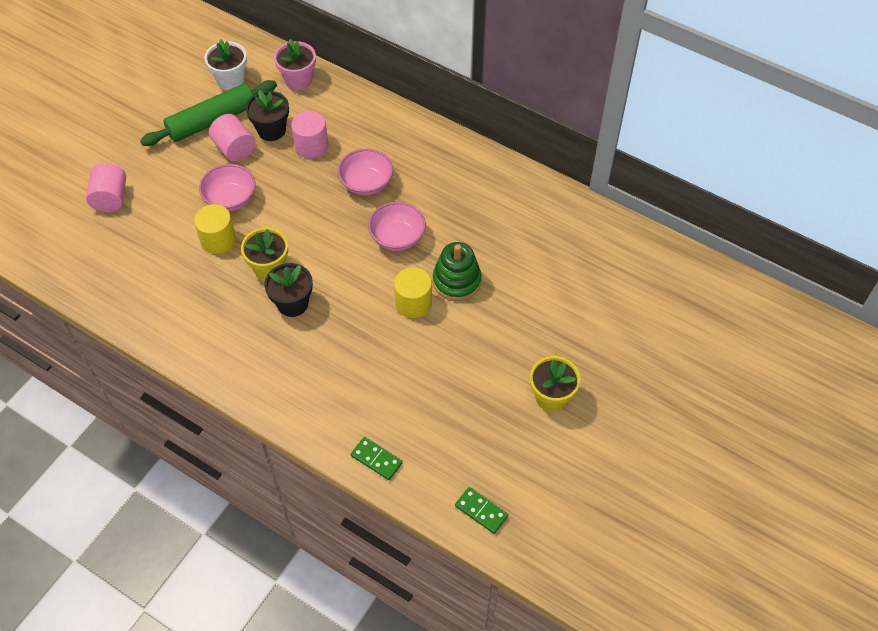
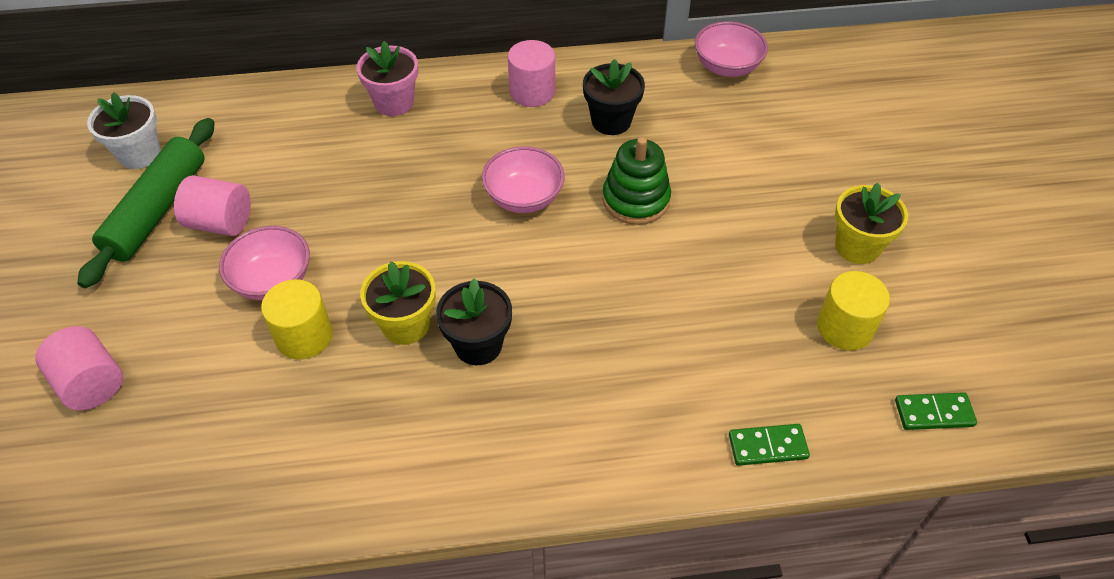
camera: 40 degrees left, 5 degrees down
black flower pot [246,90,289,141] -> black flower pot moved to [583,59,645,135]
pink flower pot [274,39,316,90] -> pink flower pot moved to [357,41,418,116]
pink cylinder [291,111,328,159] -> pink cylinder moved to [508,40,555,107]
pink bowl [338,149,393,196] -> pink bowl moved to [694,21,768,77]
yellow cylinder [394,267,432,318] -> yellow cylinder moved to [817,271,890,351]

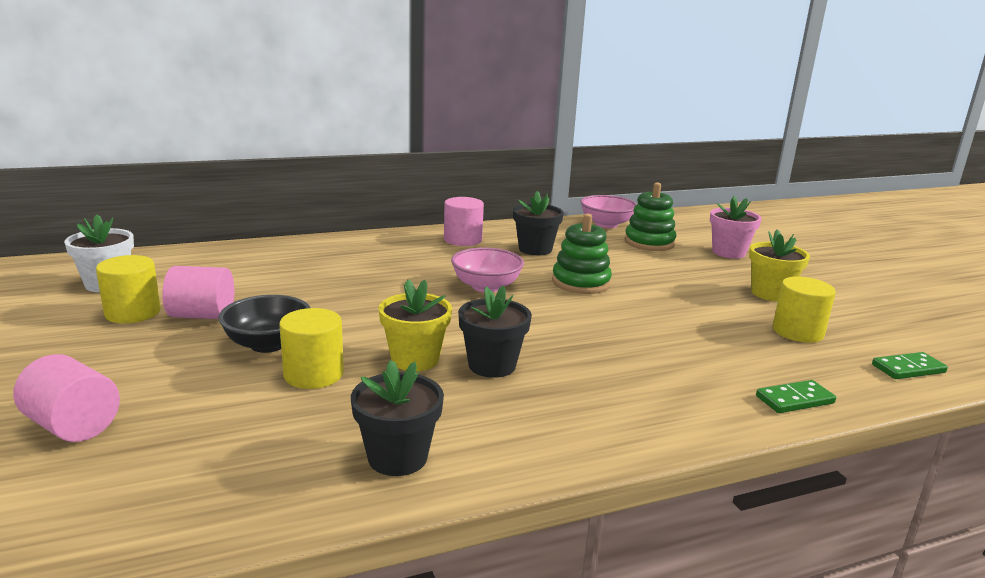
camera: 15 degrees left, 30 degrees down
green rolling pin [77,118,215,288] -> yellow cylinder [96,255,161,323]
pink bowl [219,226,310,300] -> black bowl [218,295,311,353]
pink flower pot [357,41,418,116] -> pink flower pot moved to [710,196,762,259]
none -> black flower pot [351,360,444,476]
none -> green stacking toy [624,182,676,251]

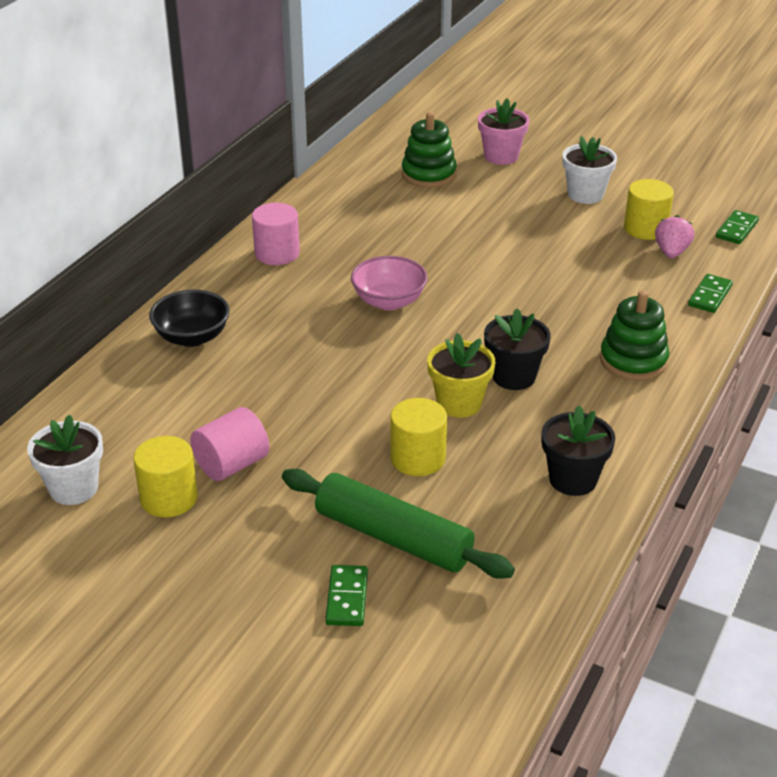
camera: 40 degrees left, 15 degrees up
pink cylinder [13,354,120,442] -> green domino [325,565,368,626]
black bowl [218,295,311,353] -> black bowl moved to [149,290,230,347]
black flower pot [513,191,564,256] -> none
green stacking toy [552,214,612,294] -> green stacking toy moved to [600,290,670,381]
pink bowl [580,195,637,228] -> none
yellow flower pot [749,229,810,301] -> white flower pot [563,136,617,204]
none -> green rolling pin [282,469,515,579]
none -> pink strawberry [655,215,694,258]

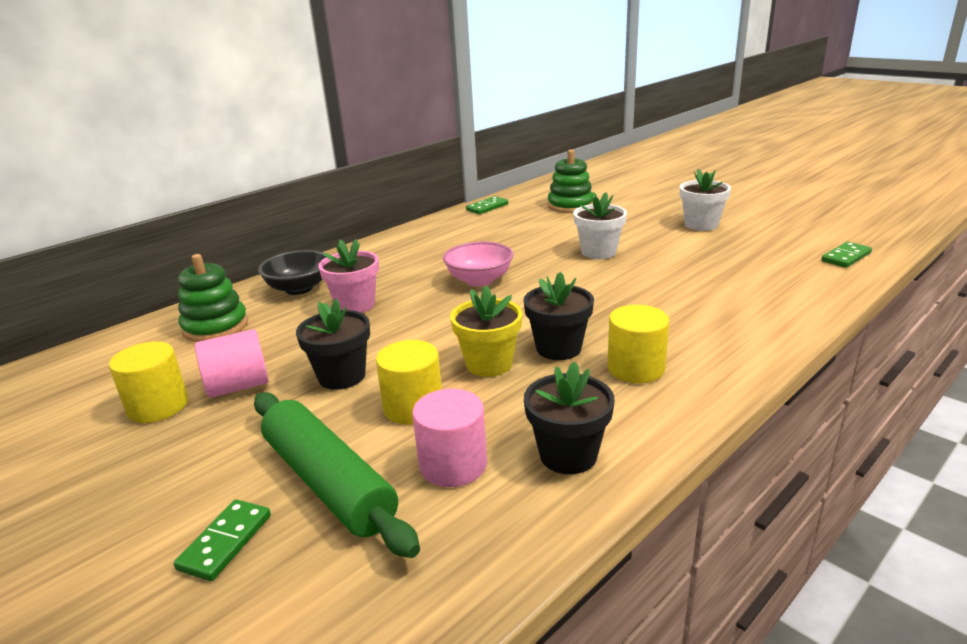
camera: 20 degrees right, 10 degrees down
white flower pot [27,415,103,505] -> white flower pot moved to [573,192,627,259]
pink cylinder [252,203,300,265] -> pink cylinder moved to [412,389,487,487]
pink flower pot [478,98,530,165] -> pink flower pot moved to [318,239,379,313]
green stacking toy [600,290,670,381] -> green stacking toy moved to [178,254,248,342]
yellow cylinder [624,179,674,240] -> yellow cylinder moved to [607,305,670,383]
pink strawberry [655,215,694,258] -> none
green domino [688,274,733,313] -> green domino moved to [466,196,508,214]
none -> black flower pot [296,298,370,390]

